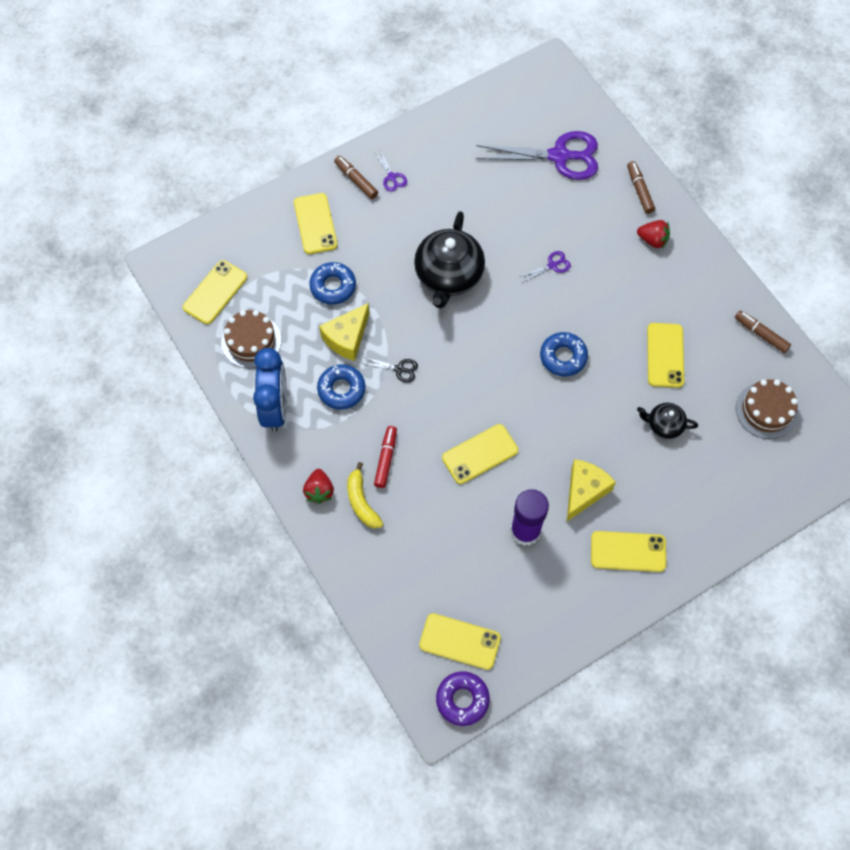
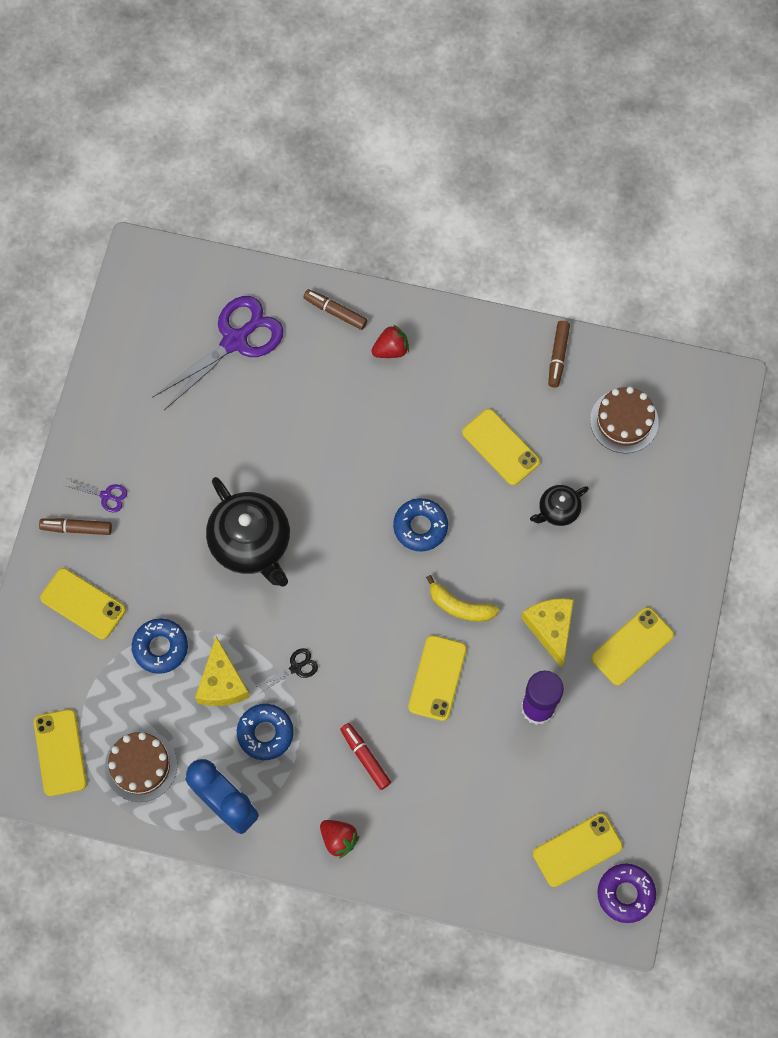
camera: 45 degrees left, 5 degrees up
yellow banana [347,462,383,529] -> yellow banana moved to [426,575,499,622]
purple scissors [520,251,571,282] -> none
brown marker [735,310,791,353] -> brown marker turned 75 degrees counterclockwise [548,321,570,388]

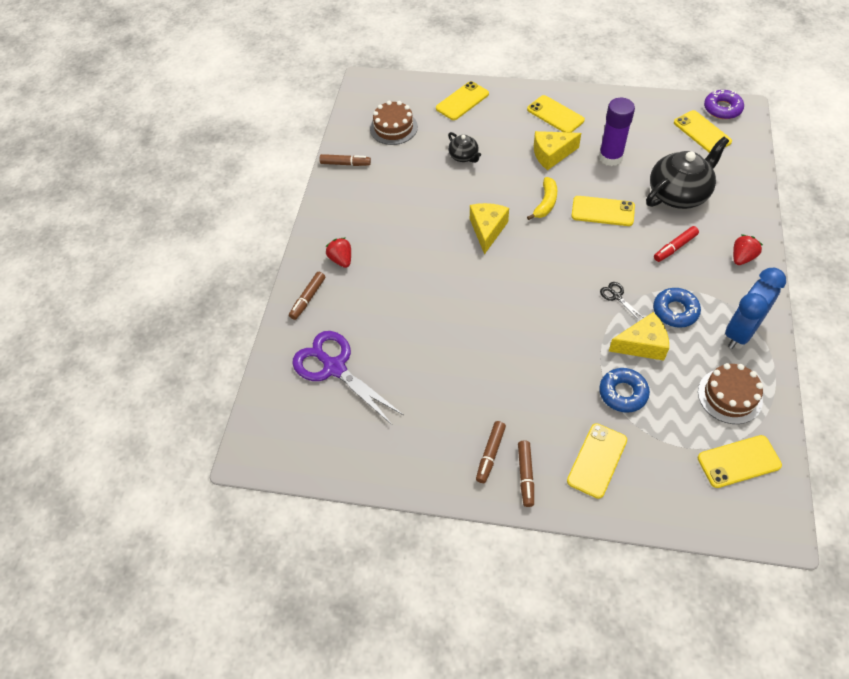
camera: 90 degrees left, 15 degrees down
purple scissors [64,479,127,512] -> brown marker [476,421,506,483]
black teapot [206,477,290,587] -> black teapot moved to [646,137,729,209]
blue donut [393,498,448,551] -> yellow cheese [470,203,509,255]
yellow phone [462,409,540,485] -> yellow phone moved to [436,81,489,120]

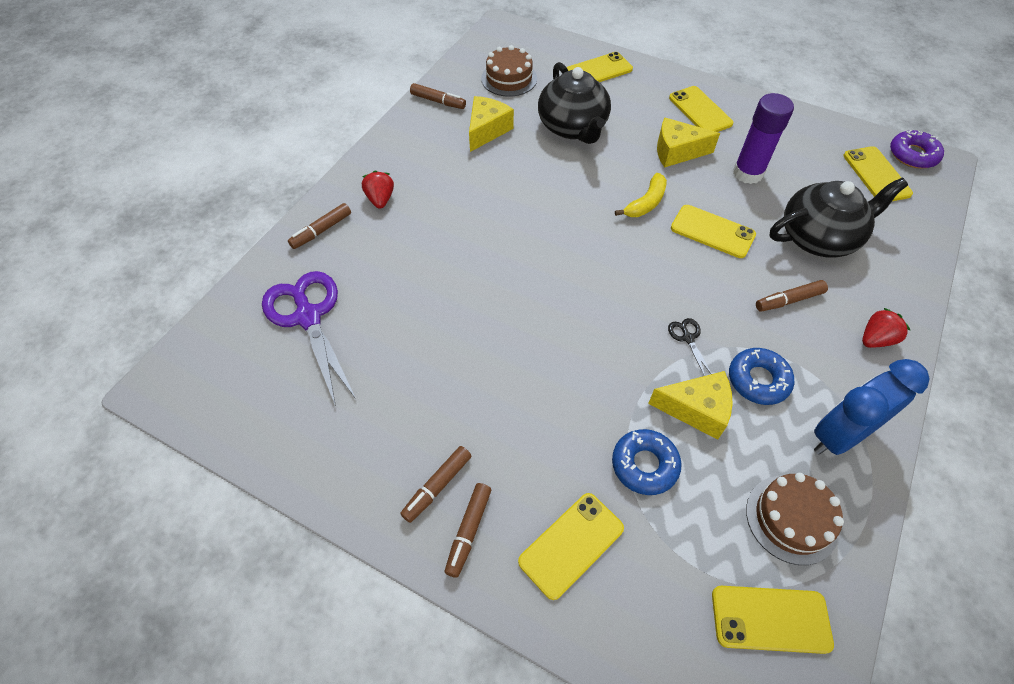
camera: 15 degrees right, 0 degrees up
black teapot [448,132,481,163] -> black teapot [538,62,611,144], size x1.96
yellow cheese [470,203,509,255] -> yellow cheese moved to [469,96,514,152]
red marker [654,226,699,262] -> brown marker [756,280,828,312]

